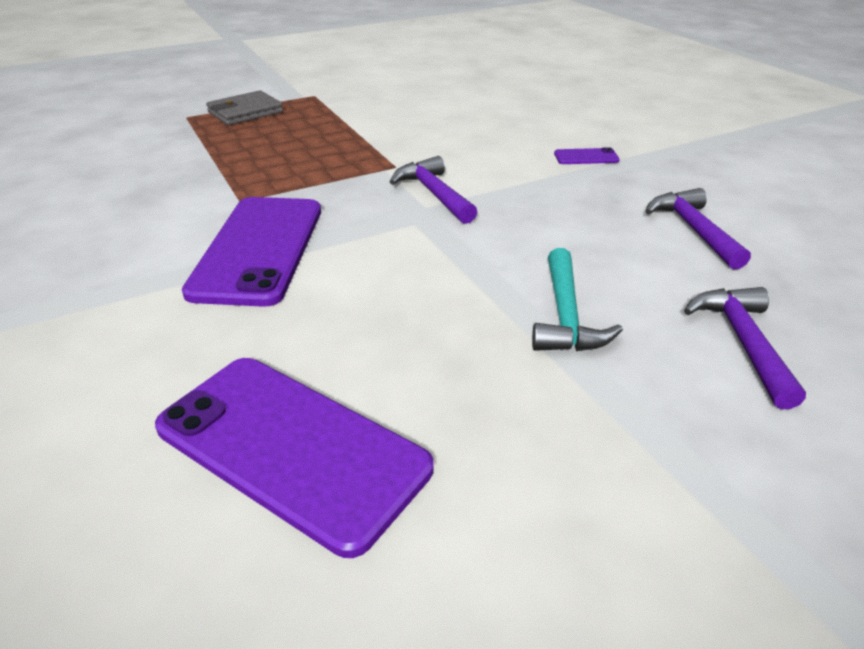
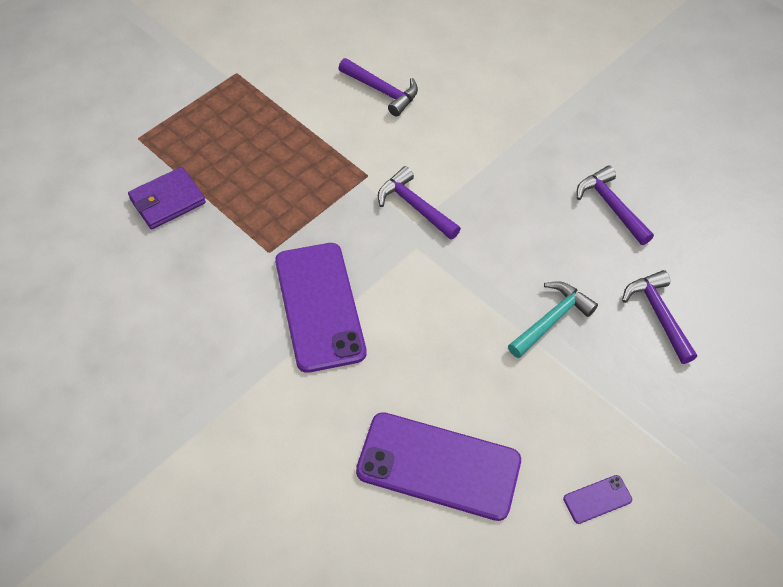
camera: 20 degrees left, 20 degrees up
grey wallet [206,90,283,125] -> none
turquoise hammer [532,248,623,351] -> turquoise hammer turned 120 degrees counterclockwise [508,281,598,358]
purple phone [554,147,620,164] -> purple phone moved to [563,475,632,524]
none -> purple wallet [128,167,206,230]
none -> purple hammer [338,58,418,117]

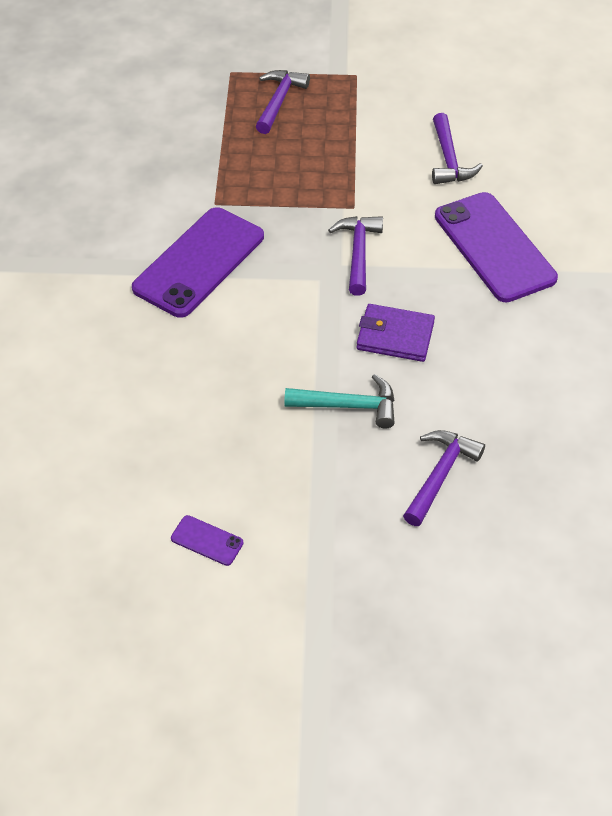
camera: 50 degrees right, 5 degrees down
purple wallet [128,167,206,230] -> purple wallet moved to [357,304,435,362]
purple phone [356,412,521,521] -> purple phone moved to [435,192,558,302]
purple hammer [577,165,654,245] -> purple hammer moved to [256,70,310,134]

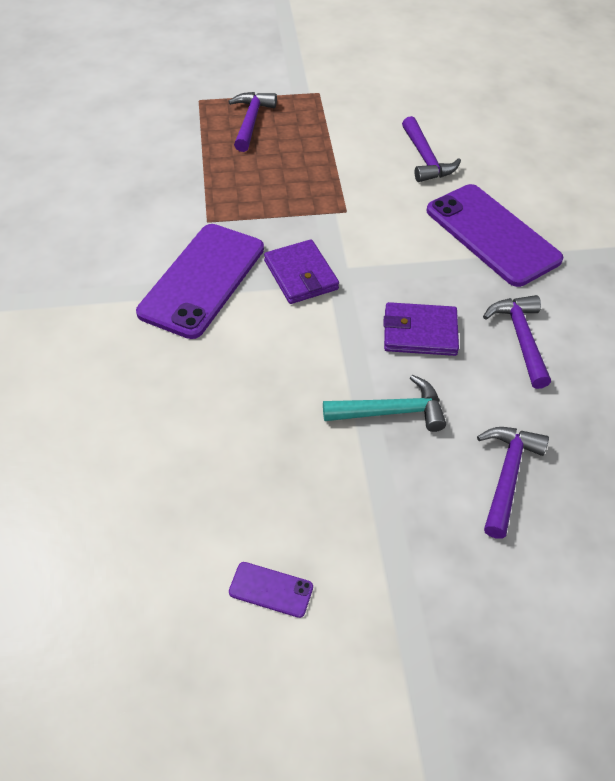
camera: 10 degrees left, 0 degrees up
purple hammer [328,216,383,296] -> purple hammer moved to [483,295,551,389]
none -> purple wallet [264,239,339,304]

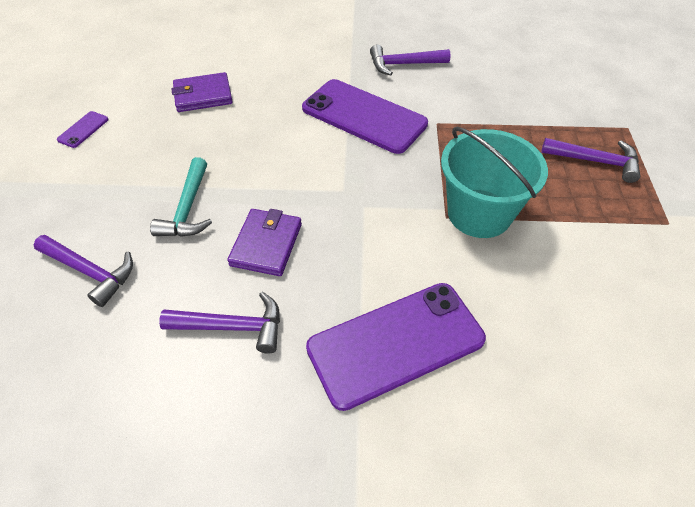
camera: 100 degrees right, 0 degrees up
purple wallet [264,239,339,304] -> purple wallet moved to [172,72,233,112]
purple hammer [402,116,461,182] -> purple hammer moved to [370,45,451,76]
none -> turquoise bucket [441,127,548,238]

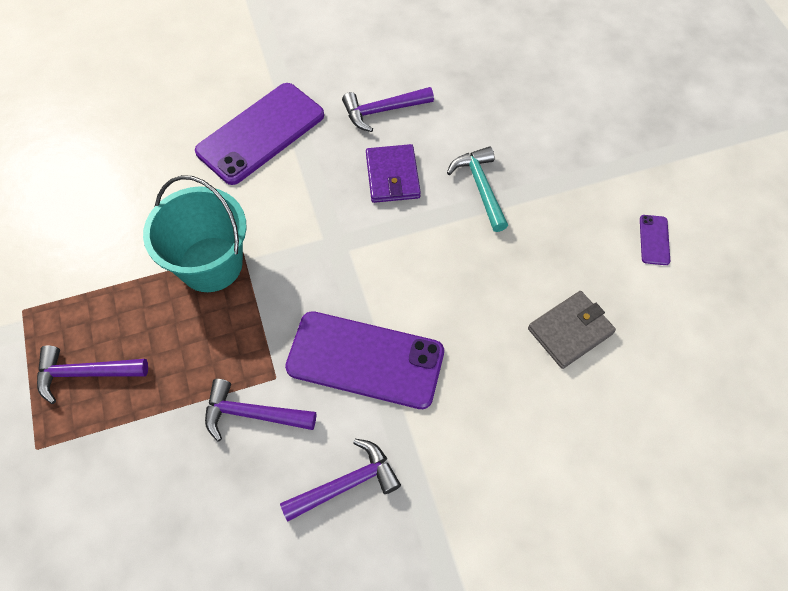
camera: 160 degrees right, 10 degrees up
purple hammer [33,235,133,307] -> purple hammer moved to [205,379,316,442]
purple wallet [172,72,233,112] -> grey wallet [528,291,616,369]

